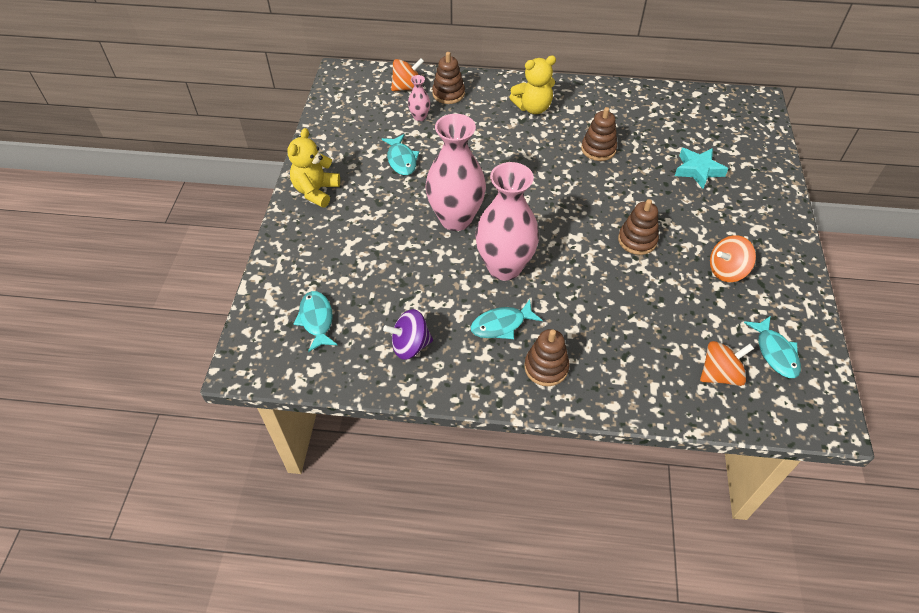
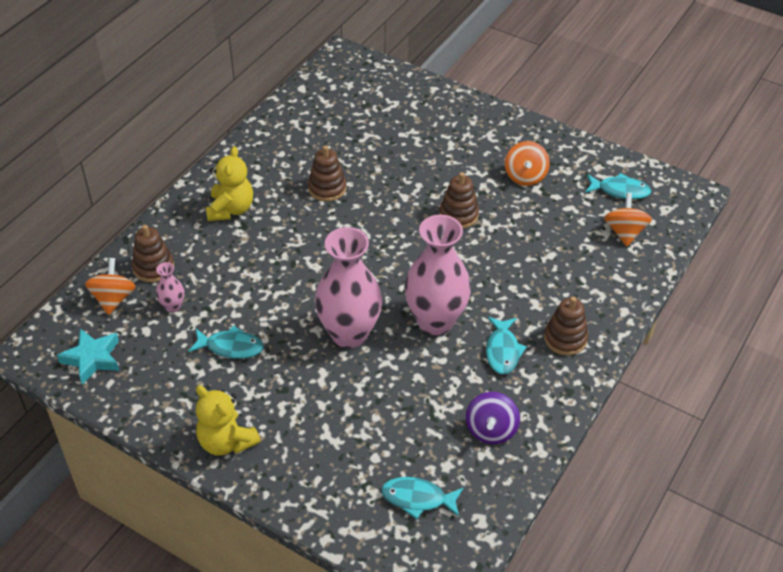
camera: 65 degrees left, 5 degrees down
turquoise star [675,148,728,189] -> turquoise star moved to [57,329,119,385]

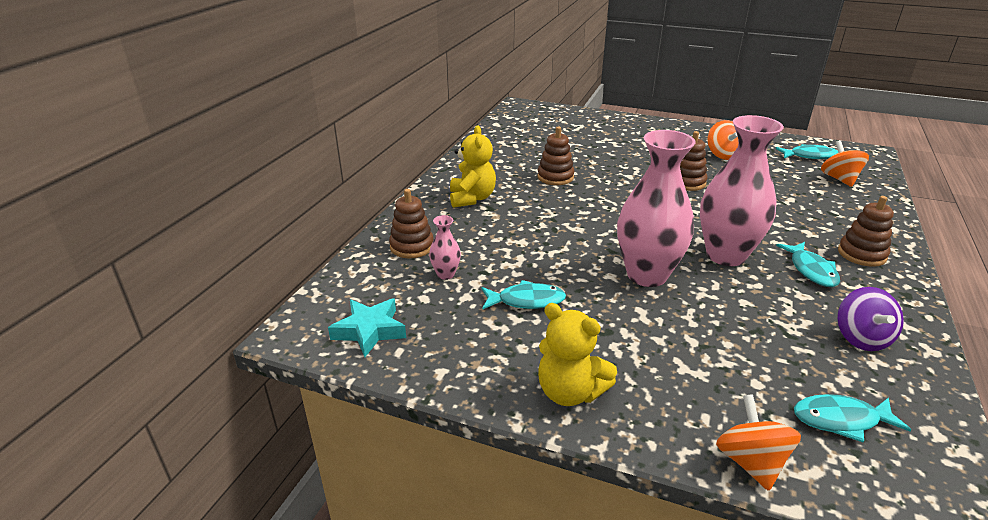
camera: 10 degrees left, 15 degrees down
orange spinning top [85,258,136,315] -> orange spinning top moved to [716,394,801,491]

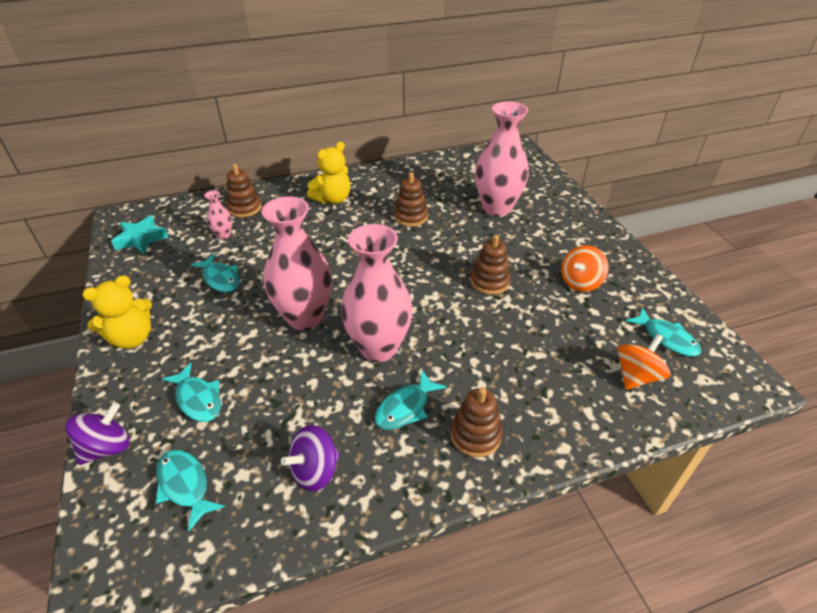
camera: 50 degrees right, 10 degrees up
yellow teddy bear [538,303,617,406] -> yellow teddy bear turned 120 degrees counterclockwise [82,275,152,349]
orange spinning top [716,394,801,491] -> purple spinning top [65,402,129,465]
none -> turquoise fish [161,363,221,422]
none -> pink vase [475,101,529,217]

